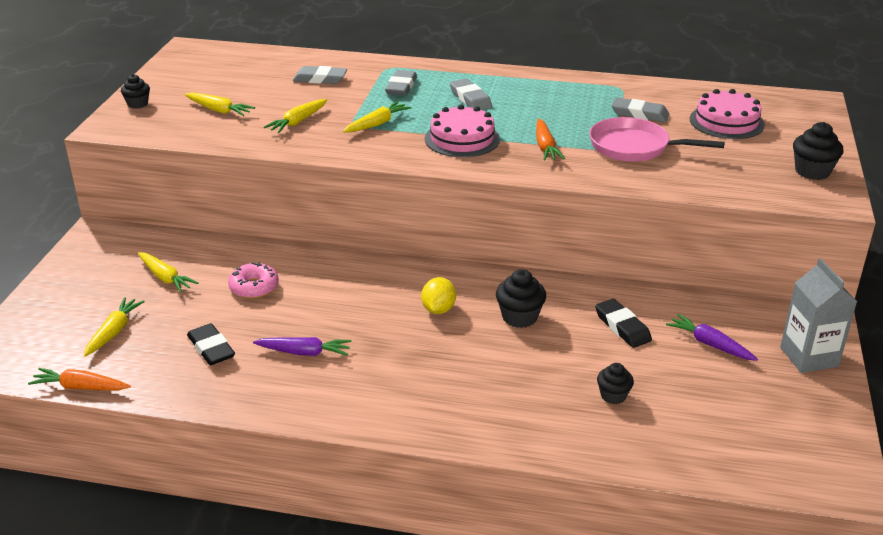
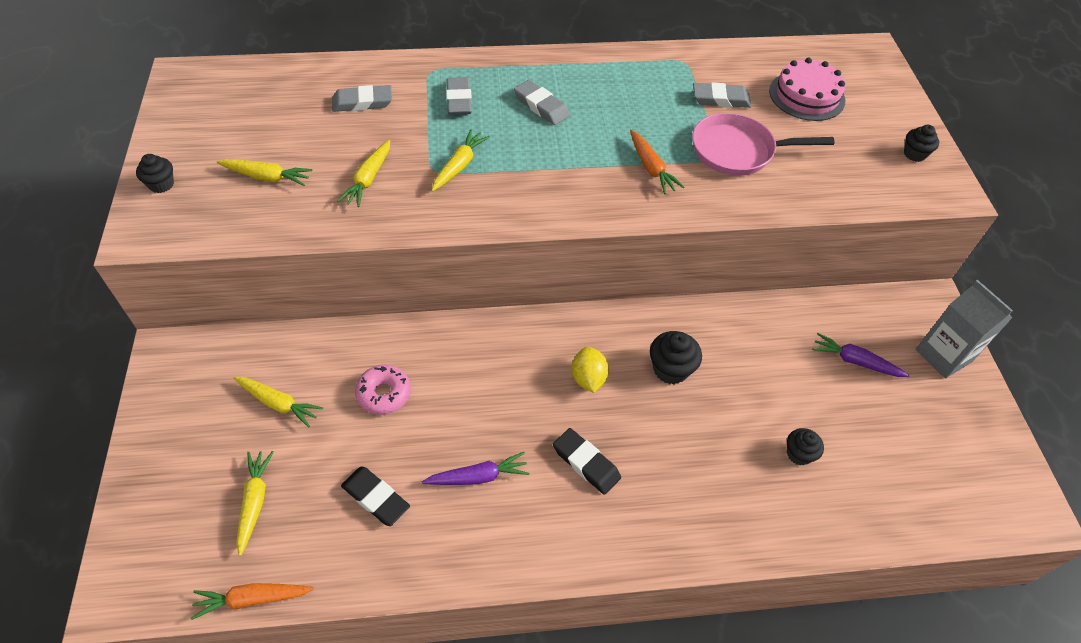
camera: 20 degrees left, 20 degrees up
pink cake [425,104,500,157] -> none
black eraser [595,299,652,348] -> black eraser moved to [553,428,621,495]
black cupcake [793,122,843,180] -> black cupcake [904,125,939,162], size x0.66

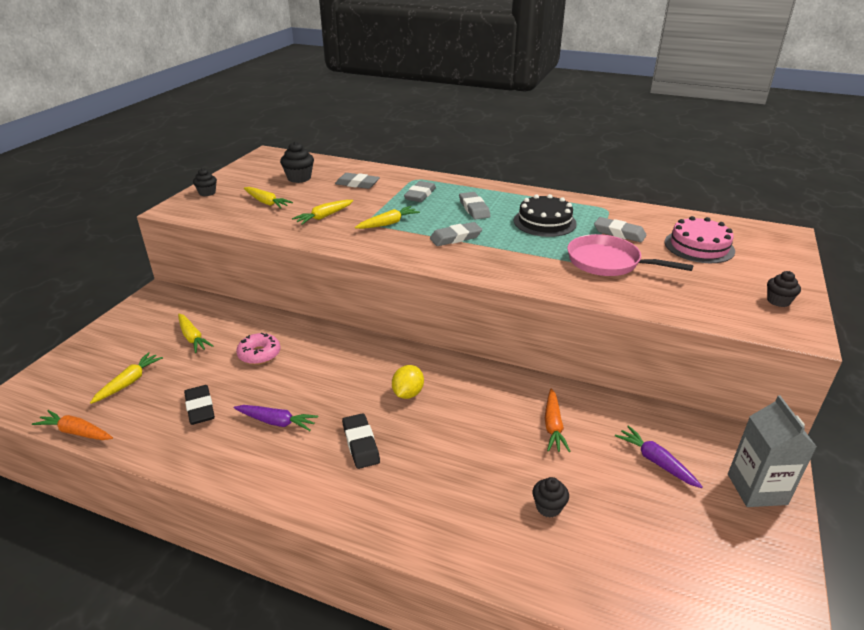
camera: 30 degrees right, 20 degrees down
orange carrot [630,130,685,194] -> orange carrot moved to [545,389,571,452]
black cupcake [650,331,702,384] -> black cupcake moved to [280,142,314,183]
none -> grey eraser [430,222,482,246]
none -> black cake [514,194,577,237]

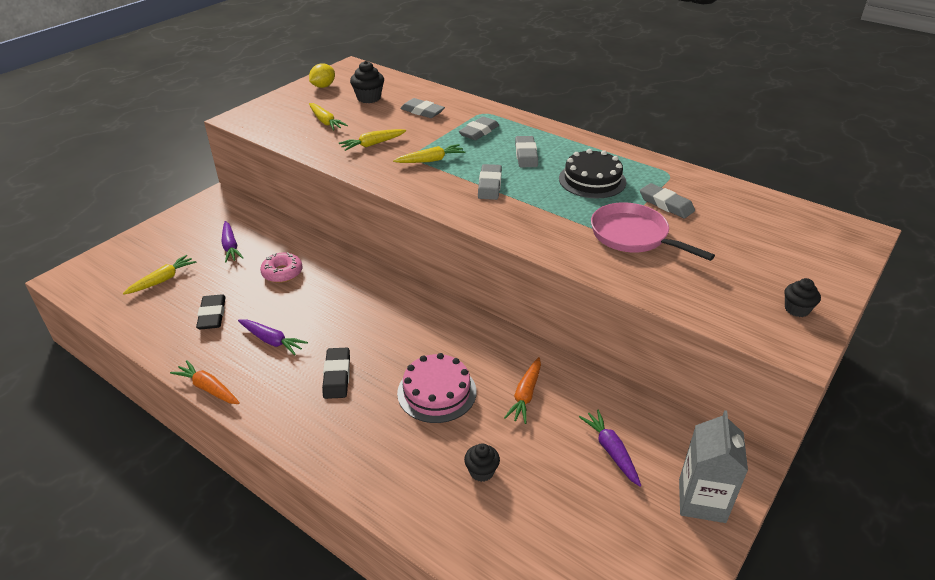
camera: 15 degrees right, 5 degrees up
orange carrot [32,410,113,440] -> orange carrot moved to [170,360,240,404]
yellow carrot [178,314,213,353] -> purple carrot [221,221,243,262]
black cupcake [193,168,217,196] -> none
yellow lemon [392,365,424,399] -> yellow lemon moved to [309,63,335,88]
grey eraser [430,222,482,246] -> grey eraser turned 75 degrees counterclockwise [478,164,502,200]
pink cake [665,216,735,263] -> pink cake moved to [397,353,476,423]

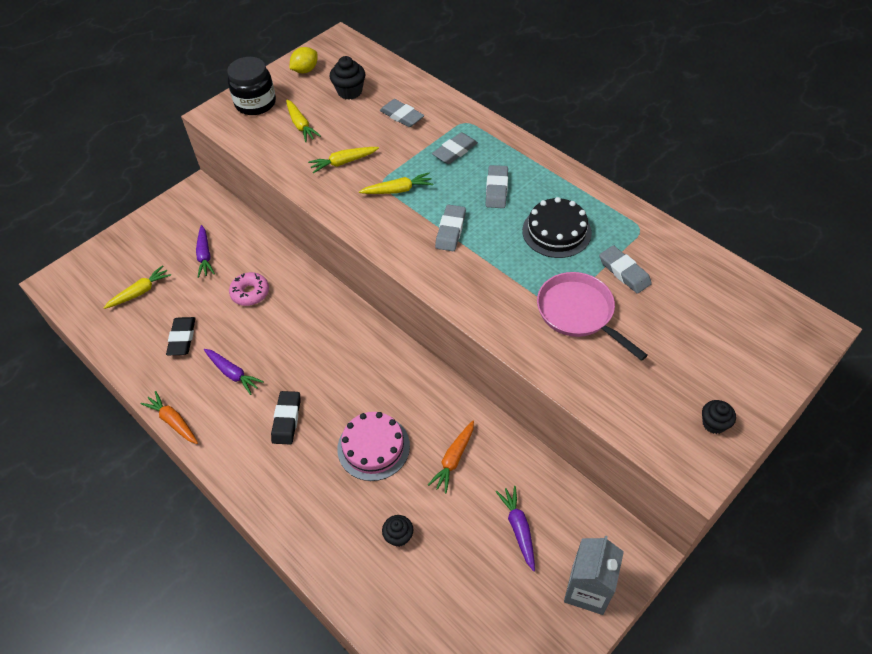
camera: 10 degrees right, 15 degrees up
none -> black jar [227,57,276,115]

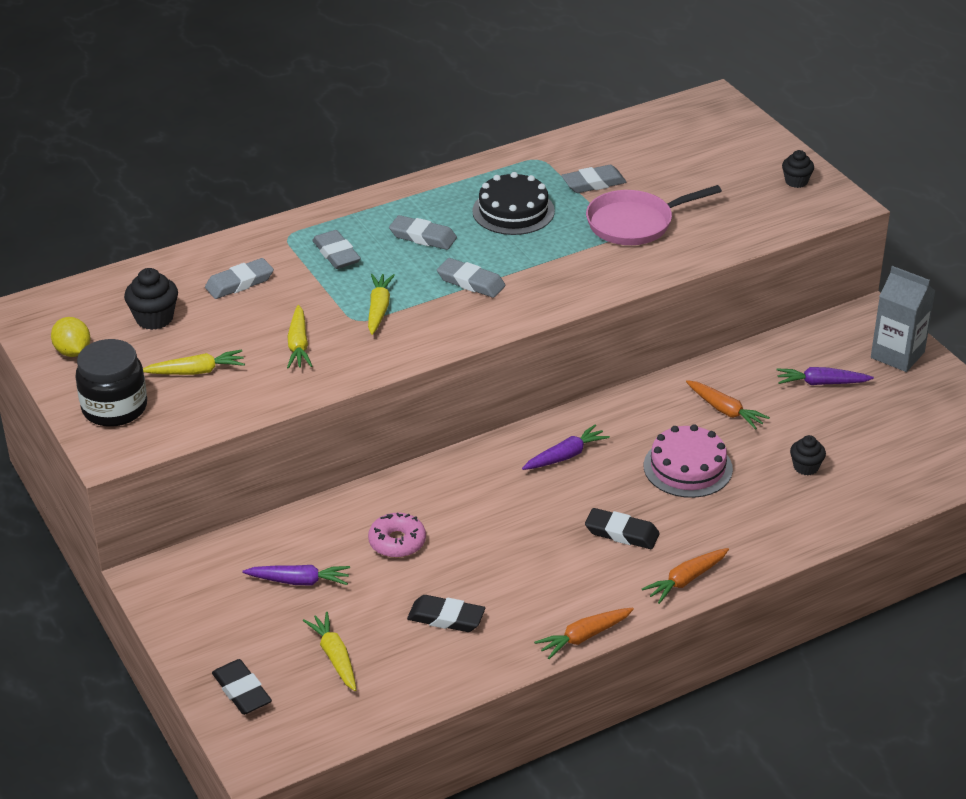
camera: 75 degrees left, 15 degrees down
purple carrot [204,349,264,395] -> purple carrot moved to [522,424,610,470]
none -> black eraser [212,659,272,715]
none -> orange carrot [642,548,729,604]

